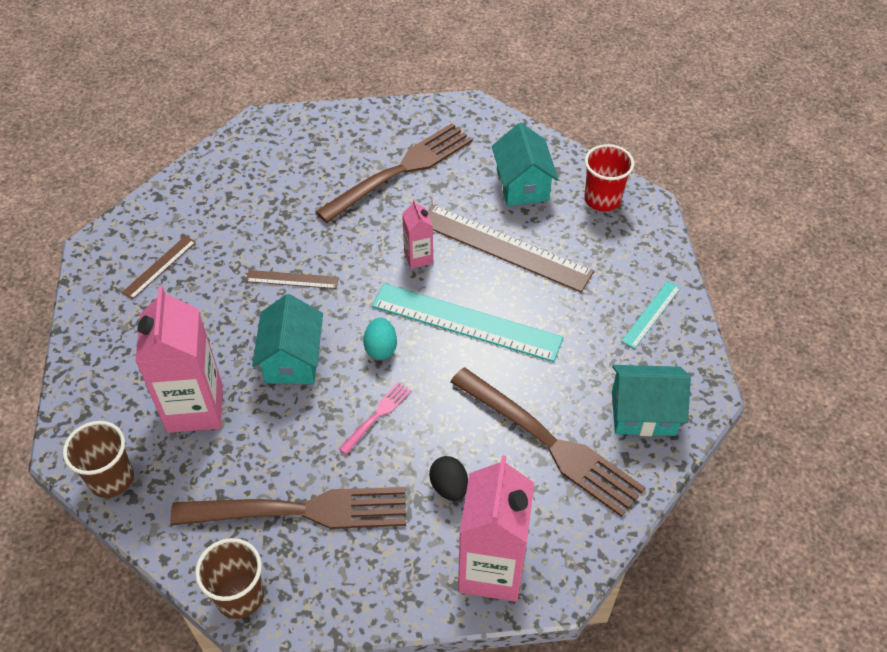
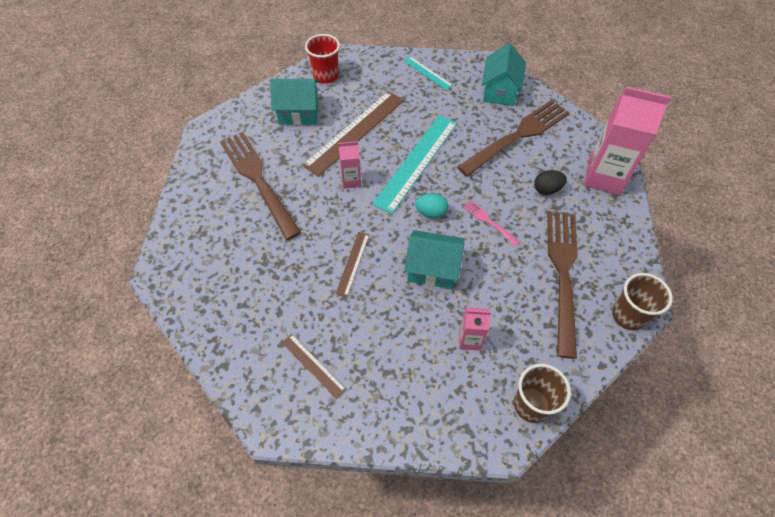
camera: 80 degrees left, 5 degrees up
pink carton [135,286,223,433] -> pink carton [459,307,491,351], size x0.50

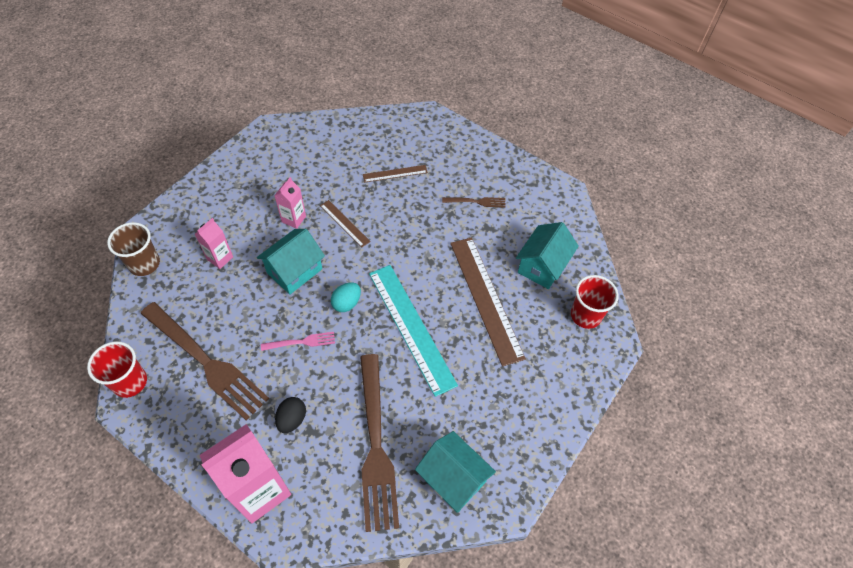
camera: 120 degrees right, 0 degrees up
brown fork [220,132,301,240] -> brown fork [442,197,506,207], size x0.44
brown ruler [282,334,347,399] -> brown ruler moved to [363,165,428,183]
pink carton [338,141,361,189] -> pink carton moved to [274,177,306,229]
turquoise ruler [404,56,453,90] -> none
brown cup [612,273,672,331] -> red cup [87,342,147,398]

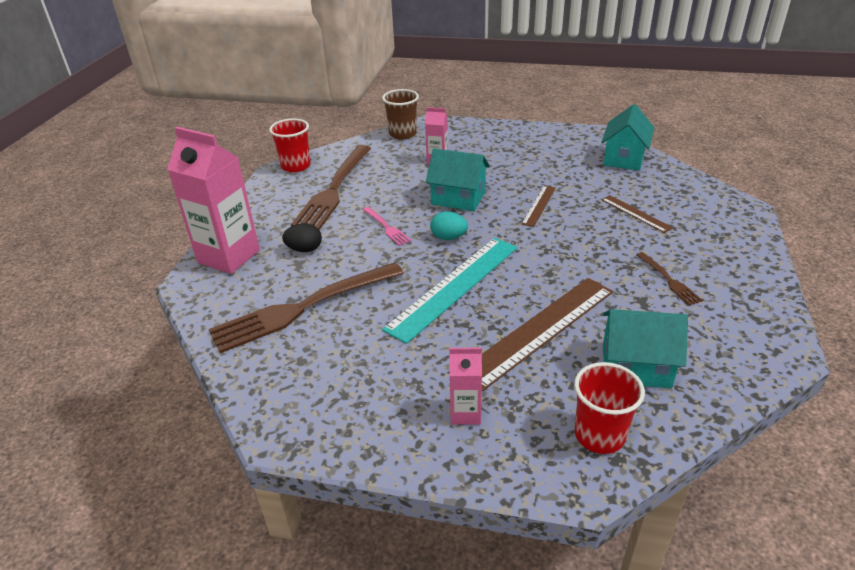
camera: 70 degrees right, 20 degrees down
pink carton [274,177,306,229] -> pink carton moved to [449,348,482,425]
turquoise house [415,431,496,513] -> turquoise house moved to [601,104,654,170]

